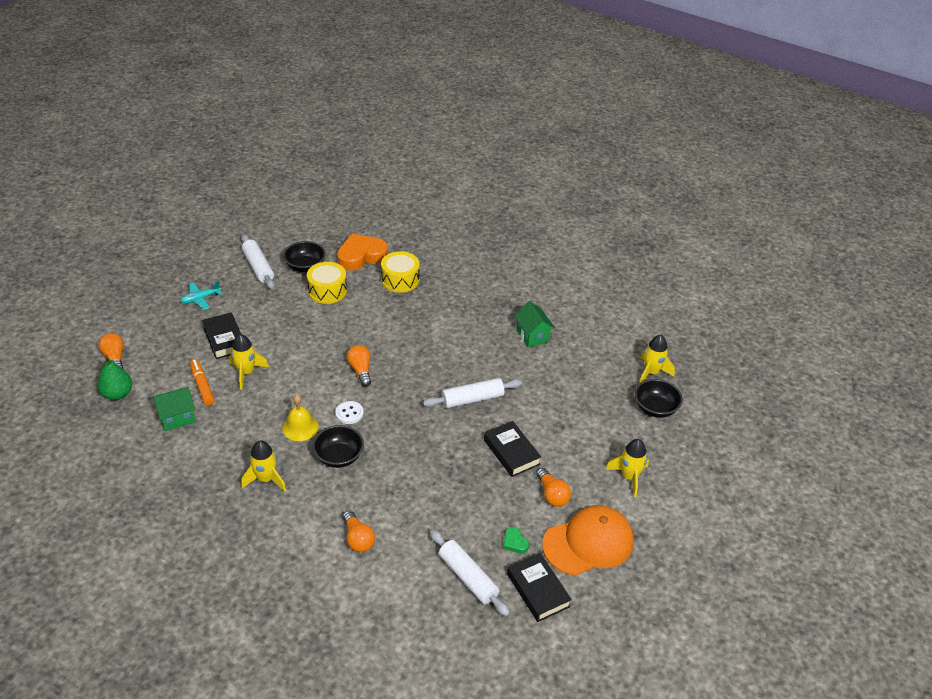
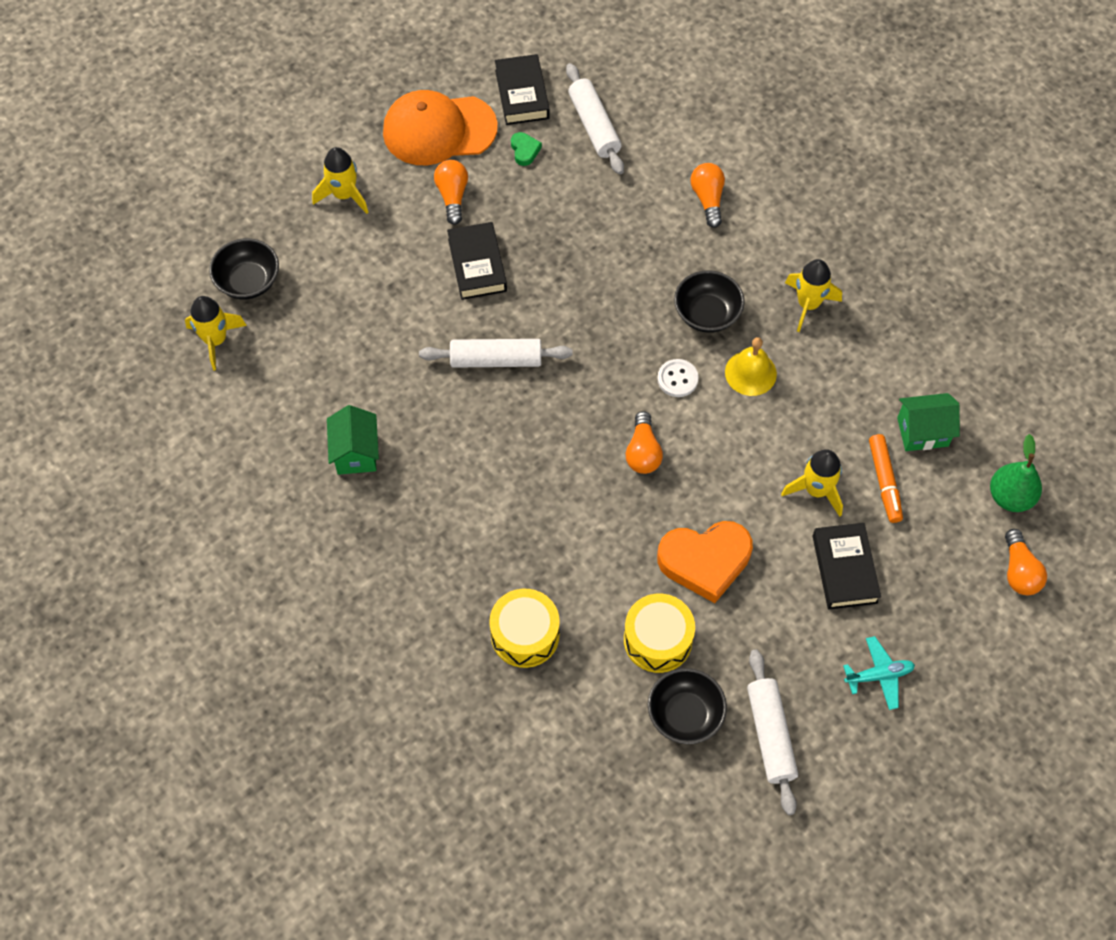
camera: 160 degrees left, 20 degrees up
orange heart [337,234,388,271] -> orange heart moved to [657,521,753,603]

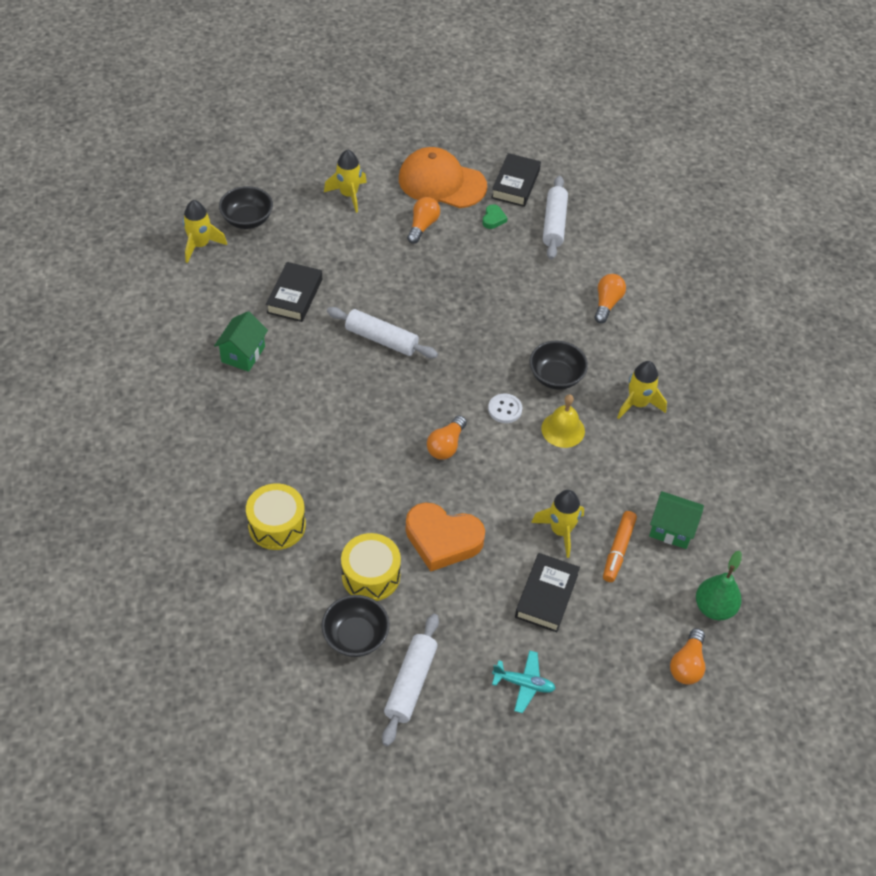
camera: 25 degrees right, 10 degrees down
black book [447,222,507,300] -> black book moved to [266,262,322,322]

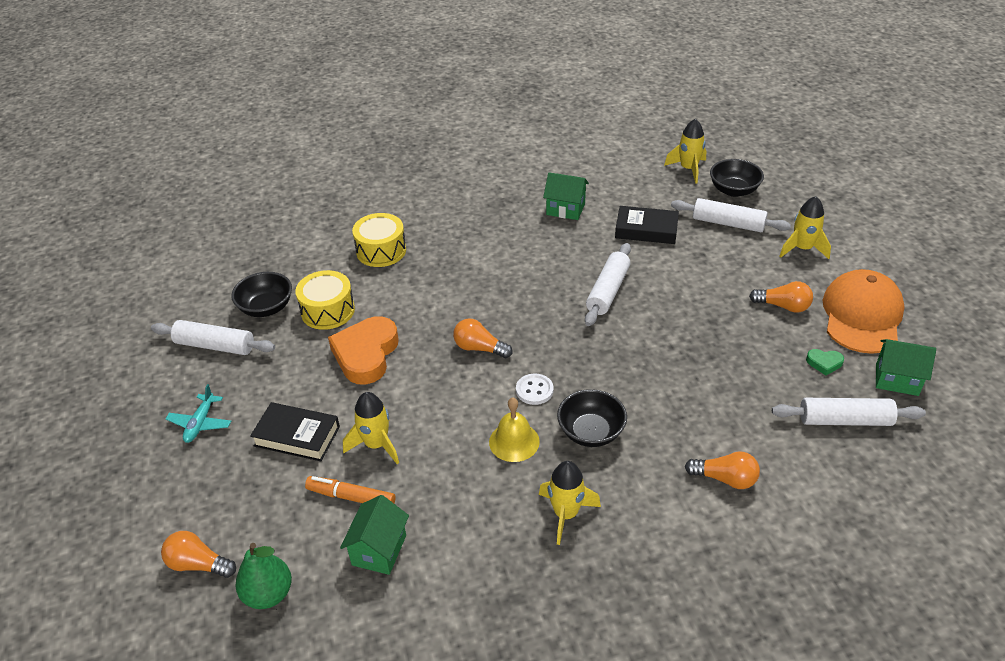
camera: 90 degrees right, 10 degrees down
black book [491,153,541,207] -> green house [876,339,936,396]
none -> white rolling pin [671,198,791,232]

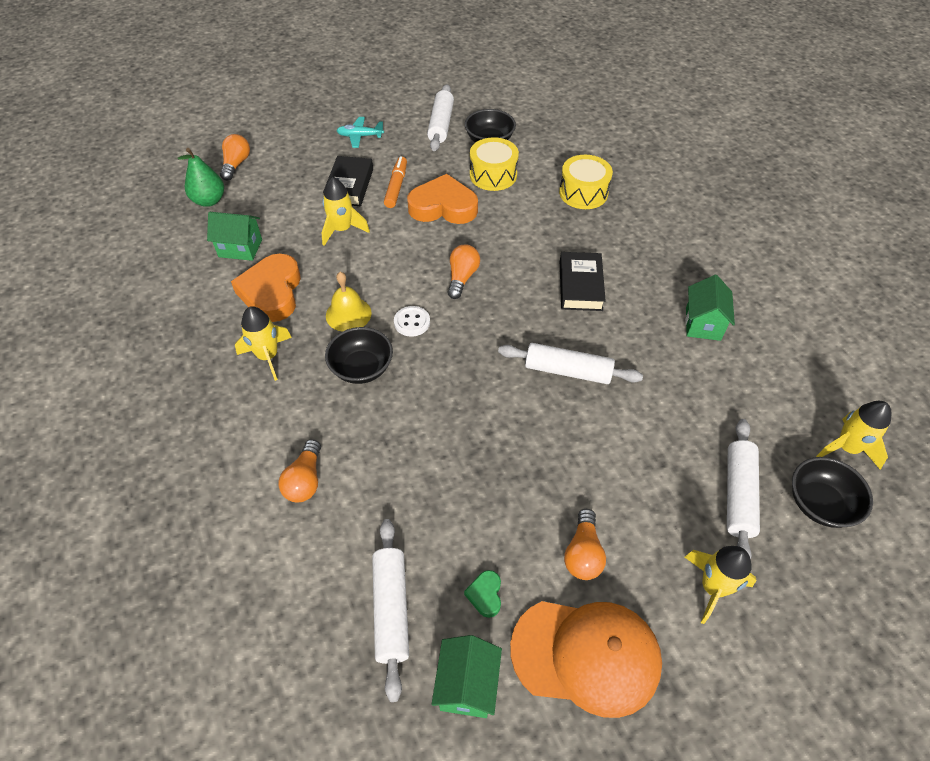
camera: 80 degrees right, 10 degrees up
orange marker [305,476,395,504] -> orange marker moved to [384,156,407,208]
black book [615,206,679,244] -> black book moved to [560,252,606,311]
none -> orange heart [231,254,301,322]

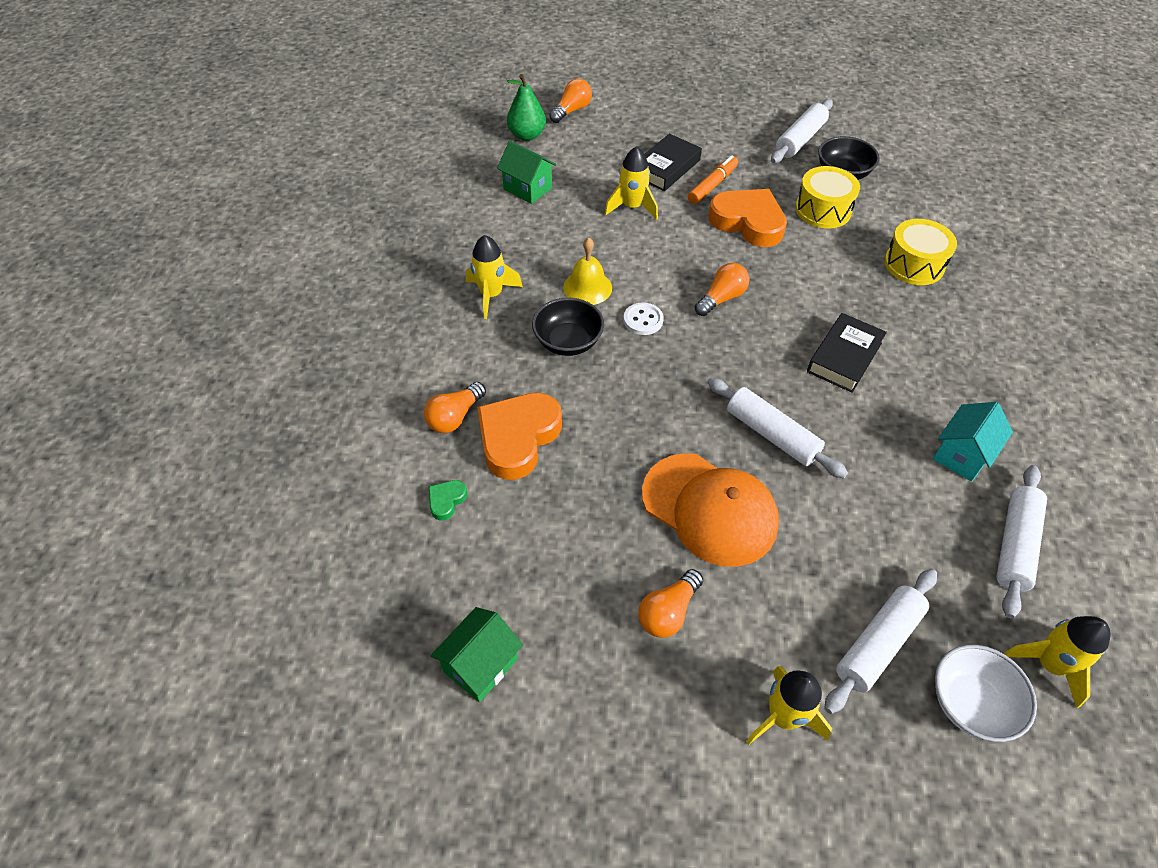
camera: 30 degrees right, 0 degrees up
orange heart [231,254,301,322] -> orange heart moved to [477,393,562,480]
turquoise plane [337,117,384,148] -> none
white rolling pin [372,519,409,702] -> white rolling pin moved to [996,465,1047,618]
green heart [464,570,501,618] -> green heart moved to [428,480,467,520]
orange cap [510,601,662,718] -> orange cap moved to [642,453,779,567]
green house [685,275,735,341] -> turquoise house [933,402,1013,482]
black bowl [792,457,873,528] -> white bowl [935,645,1037,742]

